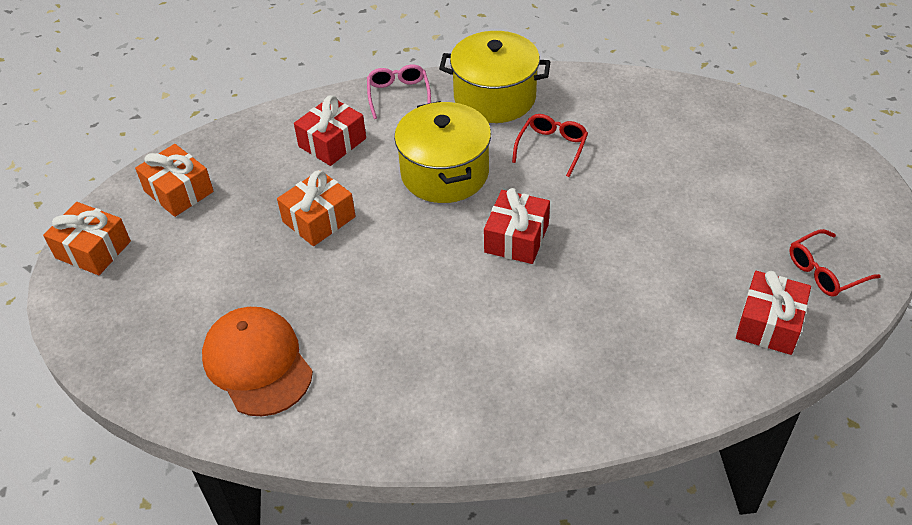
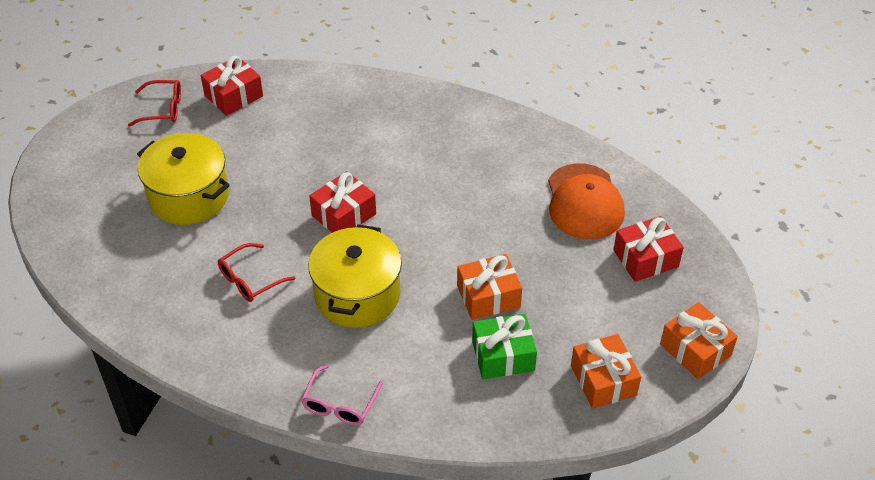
camera: 155 degrees left, 0 degrees up
red gift [294,95,366,166] -> red gift moved to [613,216,684,282]
yellow pot [439,31,550,123] -> yellow pot moved to [137,133,230,225]
none -> green gift [472,313,537,379]

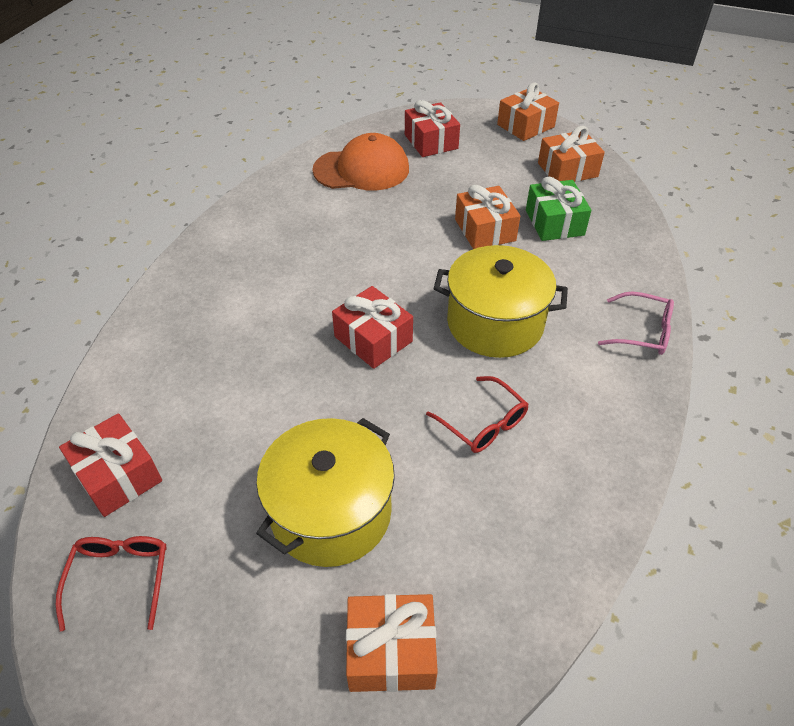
camera: 90 degrees left, 0 degrees up
none -> orange gift [346,594,438,692]

